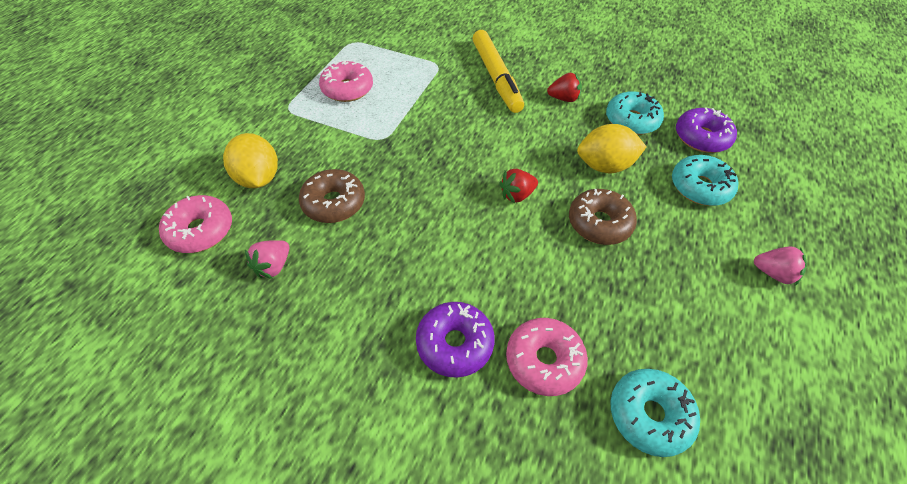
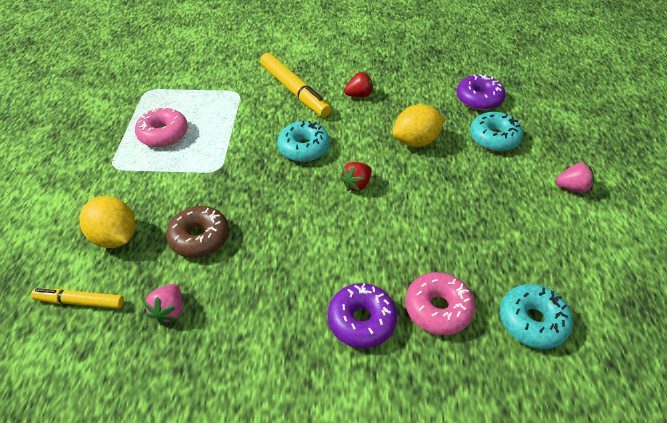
camera: 20 degrees left, 5 degrees down
pink donut [159,195,232,253] -> yellow marker [31,288,124,309]
brown donut [569,189,637,245] -> none
turquoise donut [606,91,664,135] -> turquoise donut moved to [277,121,330,162]

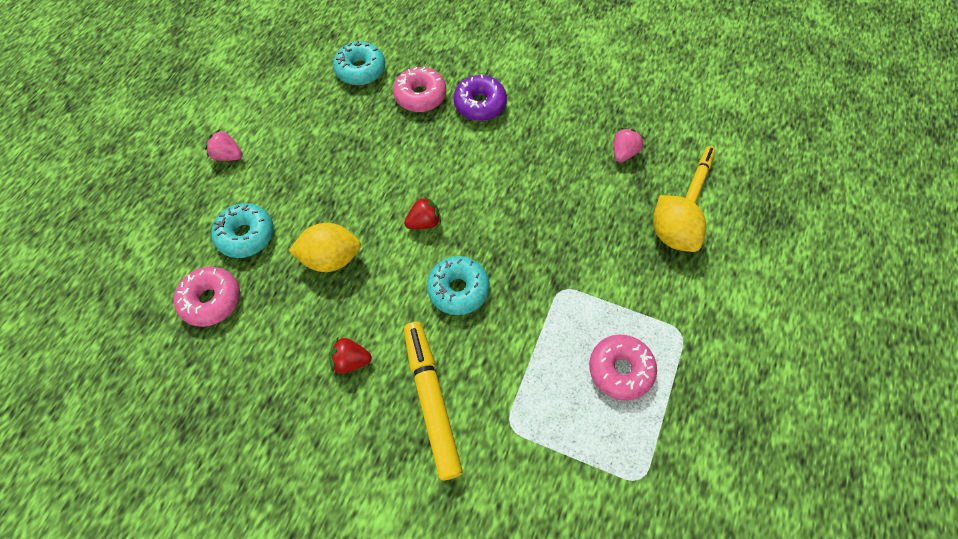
camera: 160 degrees left, 15 degrees up
yellow marker [31,288,124,309] -> yellow marker turned 90 degrees counterclockwise [685,146,715,204]
brown donut [166,206,229,258] -> none
purple donut [457,74,505,111] -> pink donut [174,267,240,327]

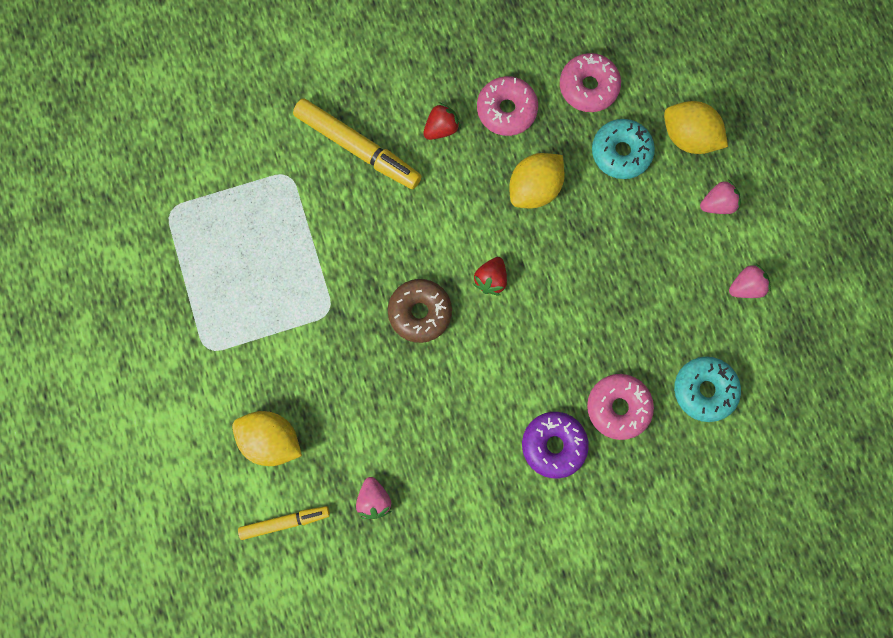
camera: 140 degrees right, 15 degrees up
turquoise donut [427,256,490,315] -> none
pink donut [589,334,657,400] -> pink donut moved to [477,76,538,136]
yellow marker [685,146,715,204] -> yellow marker turned 90 degrees counterclockwise [238,506,330,540]
none -> brown donut [388,279,452,343]
none -> yellow lemon [664,101,728,154]
none -> pink strawberry [729,264,771,298]

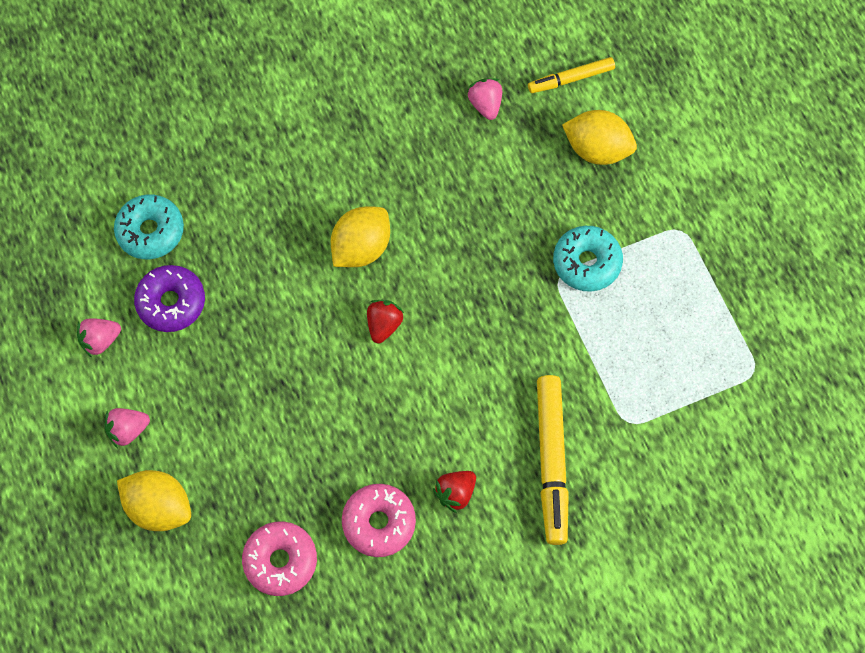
camera: 175 degrees right, 10 degrees down
yellow marker [293,98,422,189] -> yellow marker turned 120 degrees counterclockwise [537,375,569,545]
brown donut [388,279,452,343] -> none
yellow lemon [509,153,565,208] -> yellow lemon moved to [331,206,390,267]
purple donut [522,412,589,478] -> purple donut moved to [134,265,205,332]
pink donut [587,374,654,440] -> none
turquoise donut [592,119,655,179] -> turquoise donut moved to [553,226,623,292]

